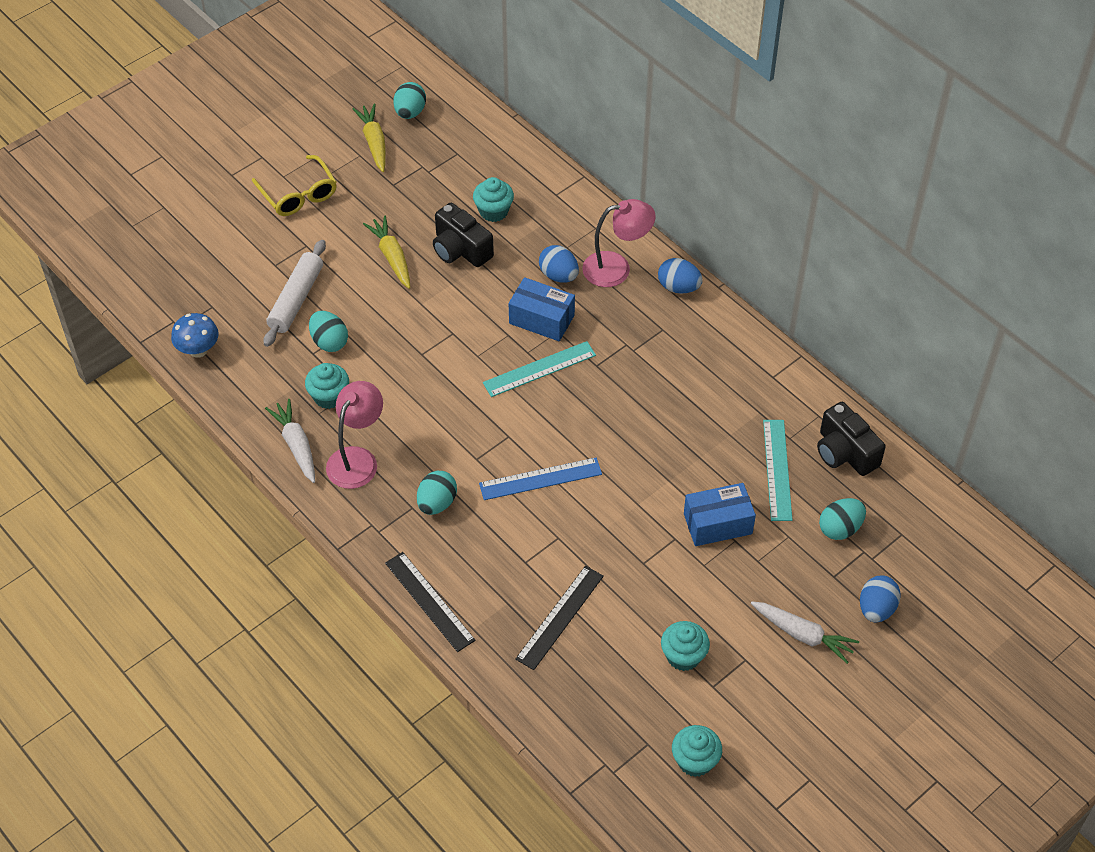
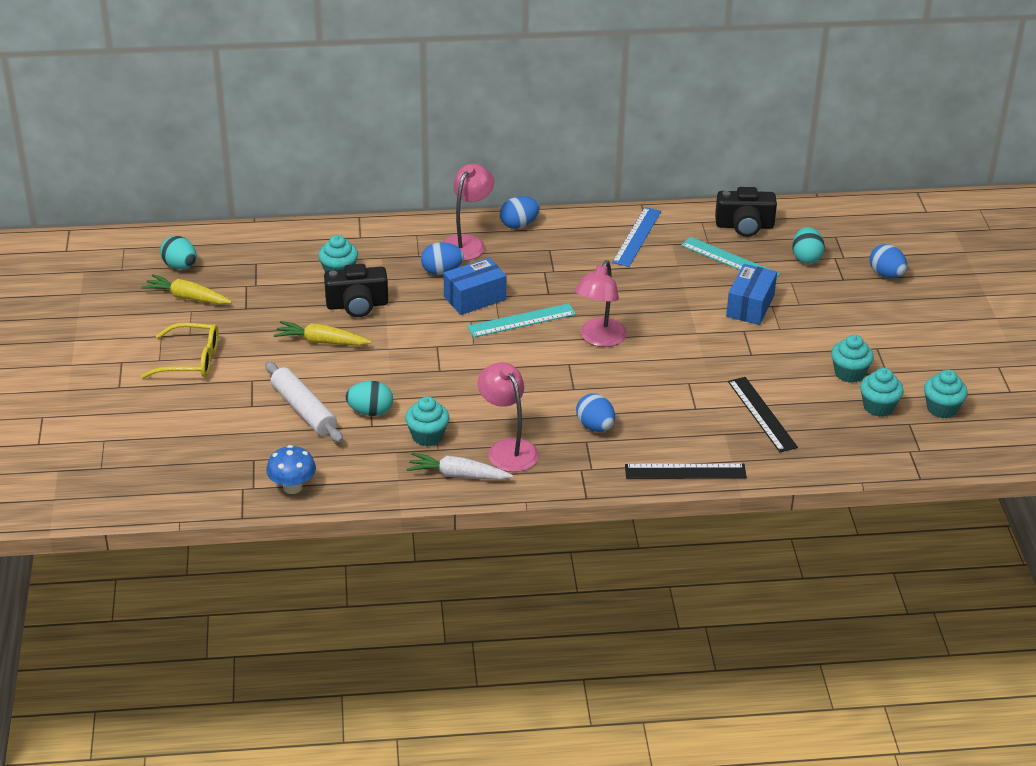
camera: 55 degrees left, 15 degrees down
turquoise egg [417,471,457,515] -> blue egg [576,393,615,432]
blue ruler [479,457,602,500] -> blue ruler moved to [612,207,661,267]
turquoise ruler [483,341,596,397] -> turquoise ruler turned 60 degrees clockwise [467,303,576,337]
white carrot [751,602,859,664] -> none
none -> pink lamp [575,260,627,347]
none -> turquoise cupcake [860,368,904,417]

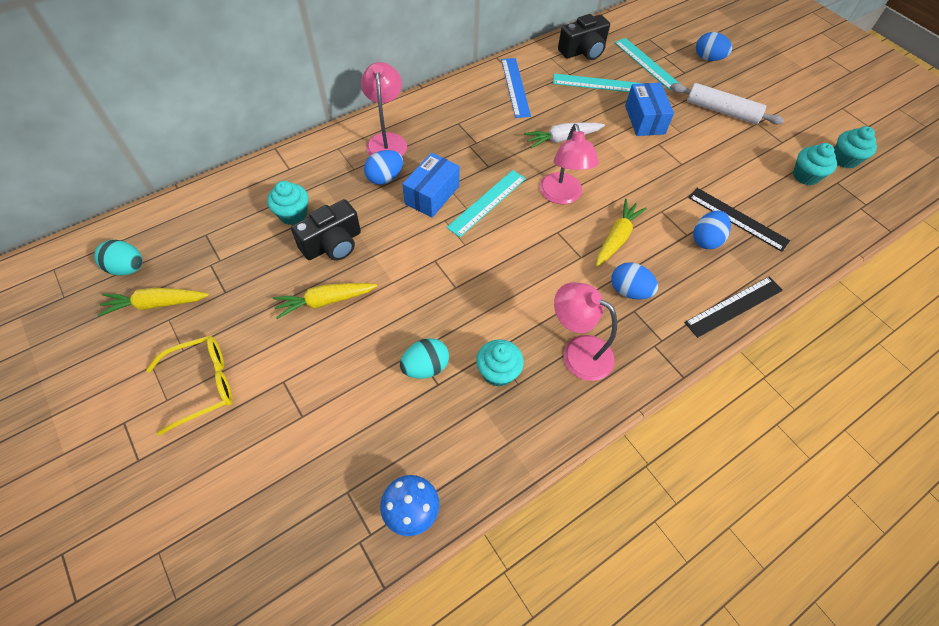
camera: 30 degrees left, 20 degrees up
white rolling pin [265,361,343,443] -> white rolling pin moved to [670,83,784,125]
white carrot [406,452,513,480] -> white carrot moved to [524,122,605,148]
blue egg [500,196,540,229] -> blue egg moved to [693,211,731,249]
turquoise egg [792,227,825,264] -> turquoise ruler [614,38,680,90]
turquoise cupcake [831,335,874,383] -> none
none -> yellow carrot [596,199,647,267]

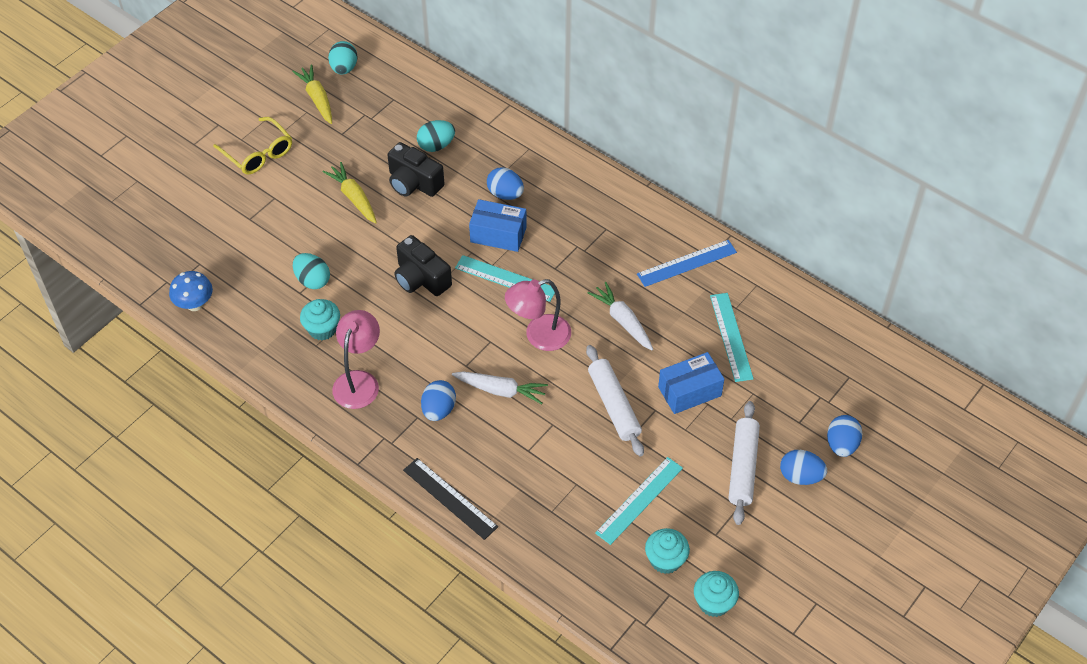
camera: 75 degrees right, 5 degrees down
turquoise cupcake [267,181,308,225] -> turquoise egg [417,120,455,152]
pink lamp [361,62,407,156] -> none
black camera [558,14,610,60] -> black camera moved to [394,235,452,296]
yellow carrot [596,199,647,267] -> white carrot [452,371,548,404]
turquoise ruler [614,38,680,90] -> turquoise ruler moved to [595,457,683,545]
black ruler [688,188,790,252] -> none
blue egg [693,211,731,249] -> blue egg moved to [780,450,827,485]
none -> white rolling pin [586,345,644,457]

